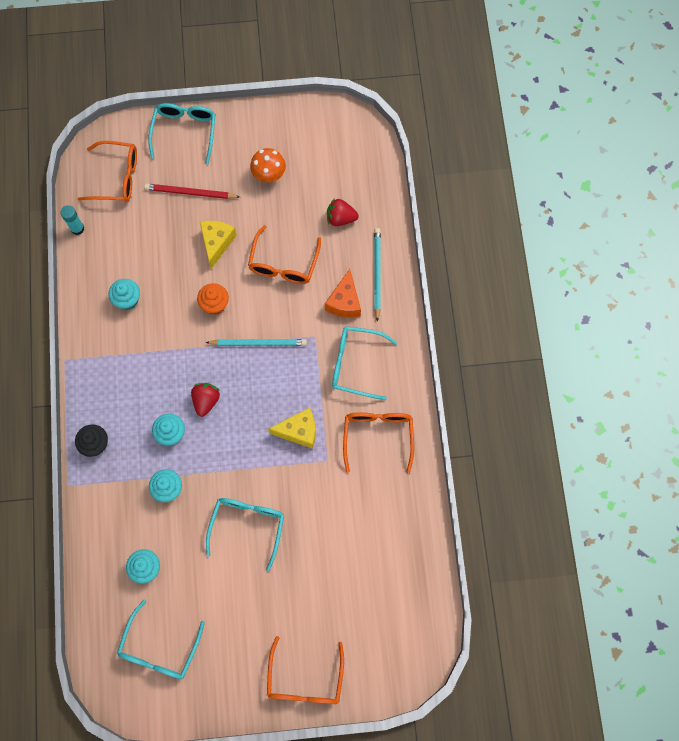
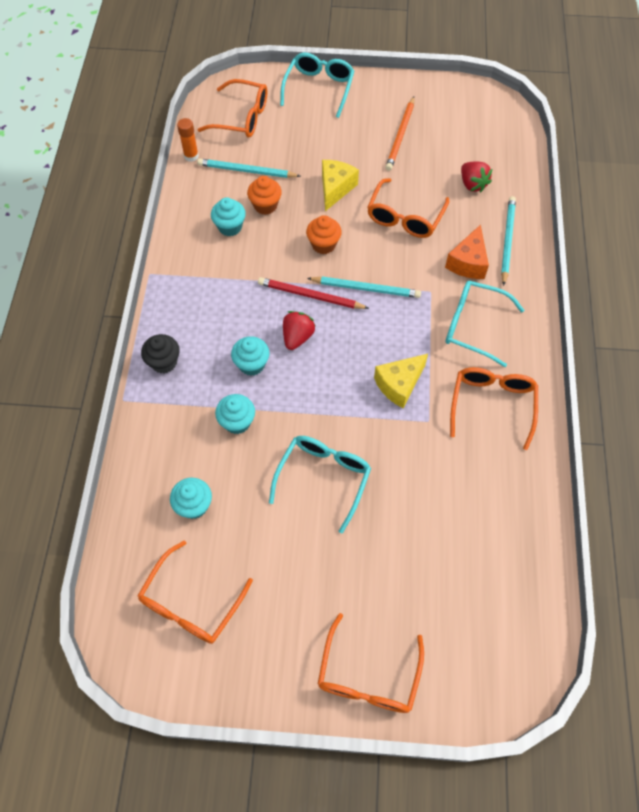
camera: 10 degrees right, 10 degrees down
turquoise glue stick [60,205,84,235] -> orange glue stick [177,118,199,162]
turquoise glasses [117,600,205,679] -> orange glasses [137,540,253,644]
red pencil [144,184,240,199] -> red pencil moved to [258,277,369,309]
orange mushroom [250,148,286,182] -> orange pencil [386,96,414,171]
yellow cheese [268,407,316,449] -> yellow cheese turned 135 degrees clockwise [374,354,428,408]
red strawberry [327,198,359,226] -> red strawberry turned 135 degrees counterclockwise [461,161,492,192]
none -> turquoise pencil [197,158,300,178]
none -> orange cupcake [247,176,282,215]

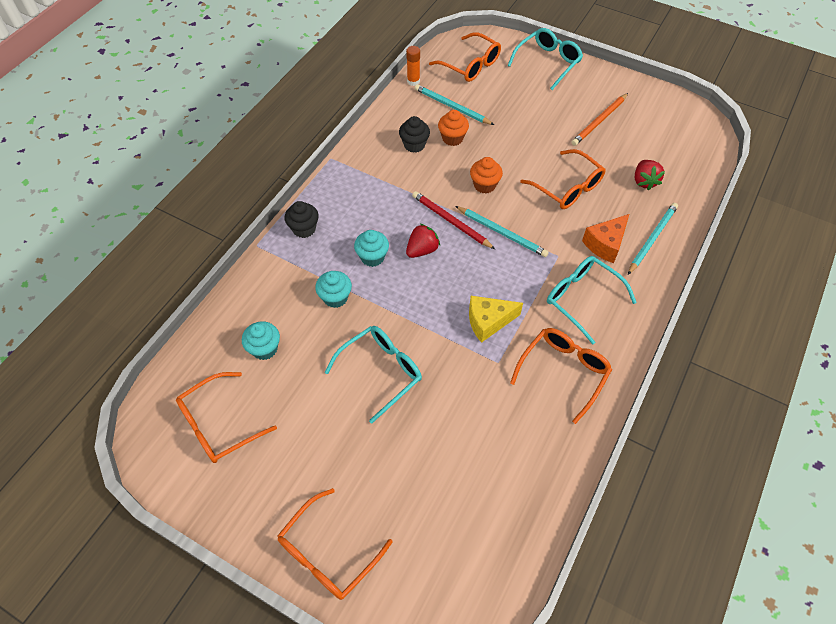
camera: 25 degrees right, 5 degrees down
turquoise cupcake [211,197,246,236] -> black cupcake [399,116,430,153]
yellow cheese [322,160,359,211] -> none
orange glasses [367,178,449,238] -> orange glasses turned 90 degrees counterclockwise [520,149,606,209]

